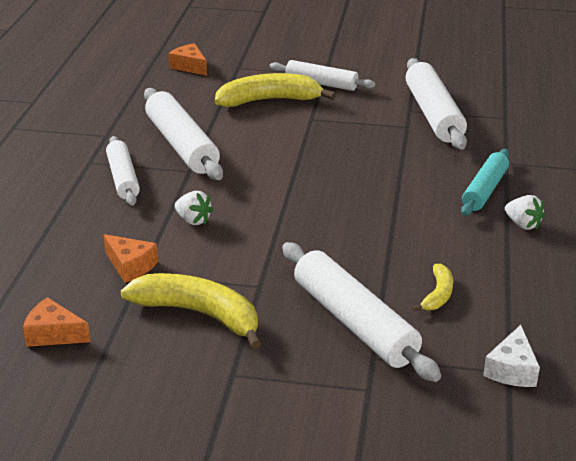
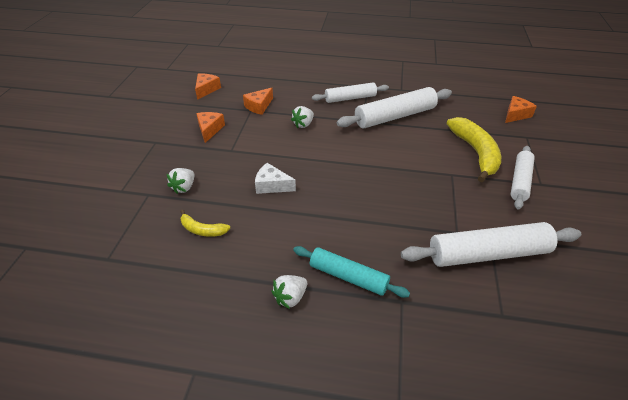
camera: 90 degrees right, 10 degrees up
yellow banana [121,273,262,349] -> orange cheese [196,112,225,143]
white rolling pin [282,242,441,382] -> white strawberry [167,168,194,194]
white cheese [483,325,540,387] -> white cheese moved to [255,163,296,194]

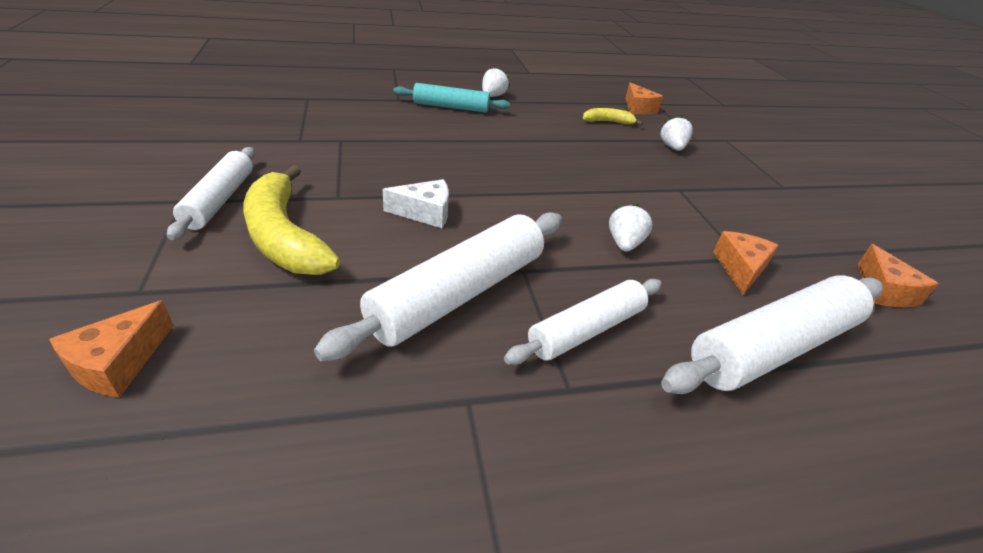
camera: 155 degrees right, 5 degrees down
orange cheese [196,112,225,143] -> orange cheese moved to [625,83,663,114]
white cheese [255,163,296,194] -> white cheese moved to [383,179,449,228]
white rolling pin [401,222,581,267] -> white rolling pin moved to [661,275,883,394]

